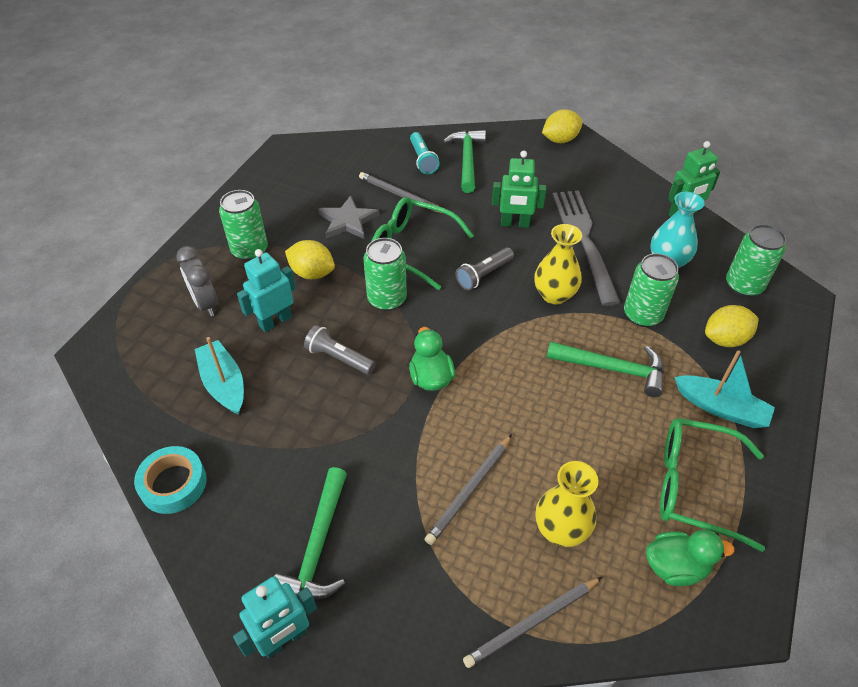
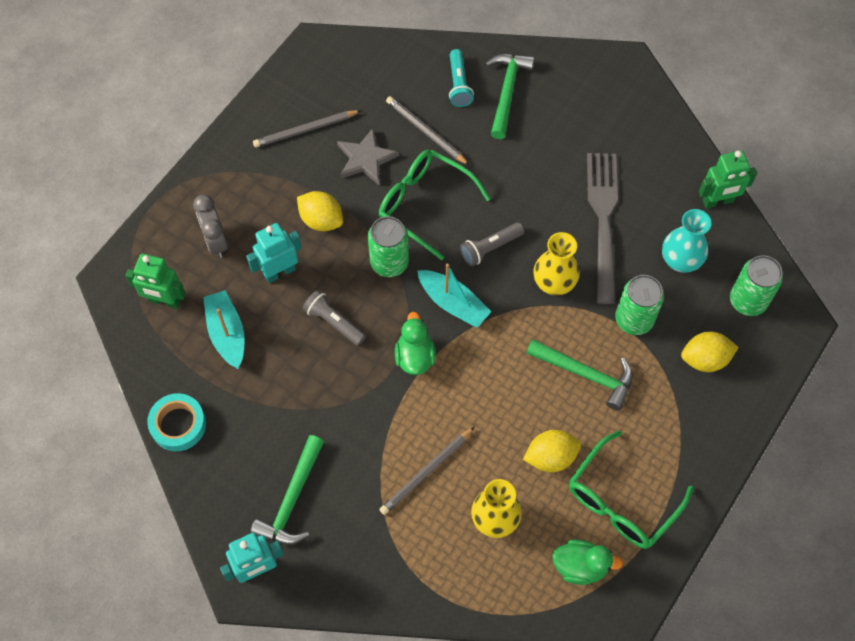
camera: 10 degrees right, 15 degrees up
green can [219,190,268,261] -> none
grey pencil [463,577,602,668] -> grey pencil moved to [253,110,361,147]
green robot [492,151,547,228] -> green robot moved to [126,254,186,309]
yellow lemon [542,109,583,143] -> yellow lemon moved to [523,430,581,472]
green glasses [660,418,765,552] -> green glasses turned 75 degrees counterclockwise [569,430,694,549]
turquoise boat [674,350,775,428] -> turquoise boat moved to [417,263,491,328]

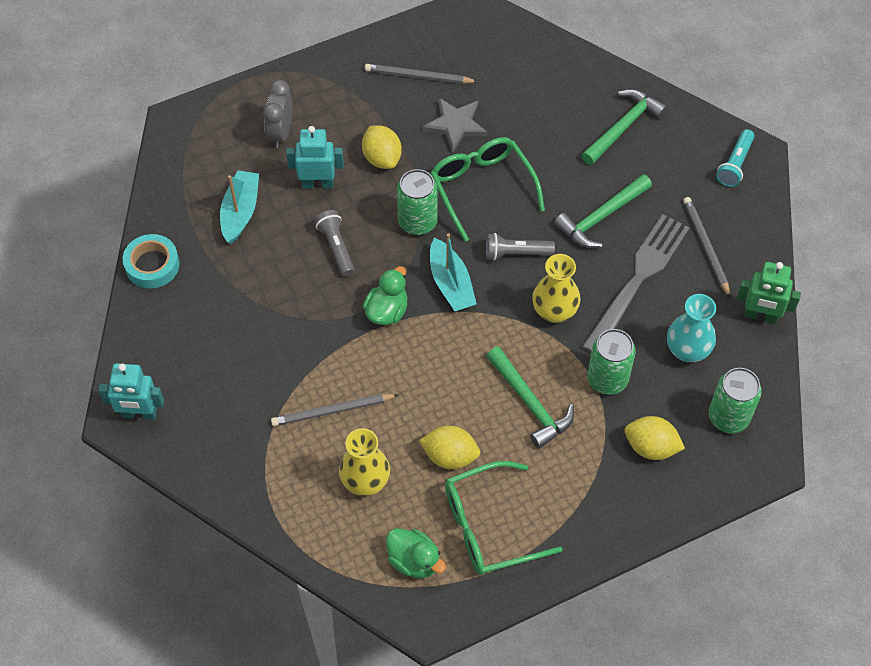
camera: 30 degrees right, 5 degrees down
green robot [126,254,186,309] -> none
green hammer [250,435,324,545] -> green hammer moved to [554,174,652,248]
grey pencil [386,96,470,166] -> grey pencil moved to [683,197,731,298]
turquoise flashlight [449,49,474,107] -> turquoise flashlight moved to [716,129,755,187]

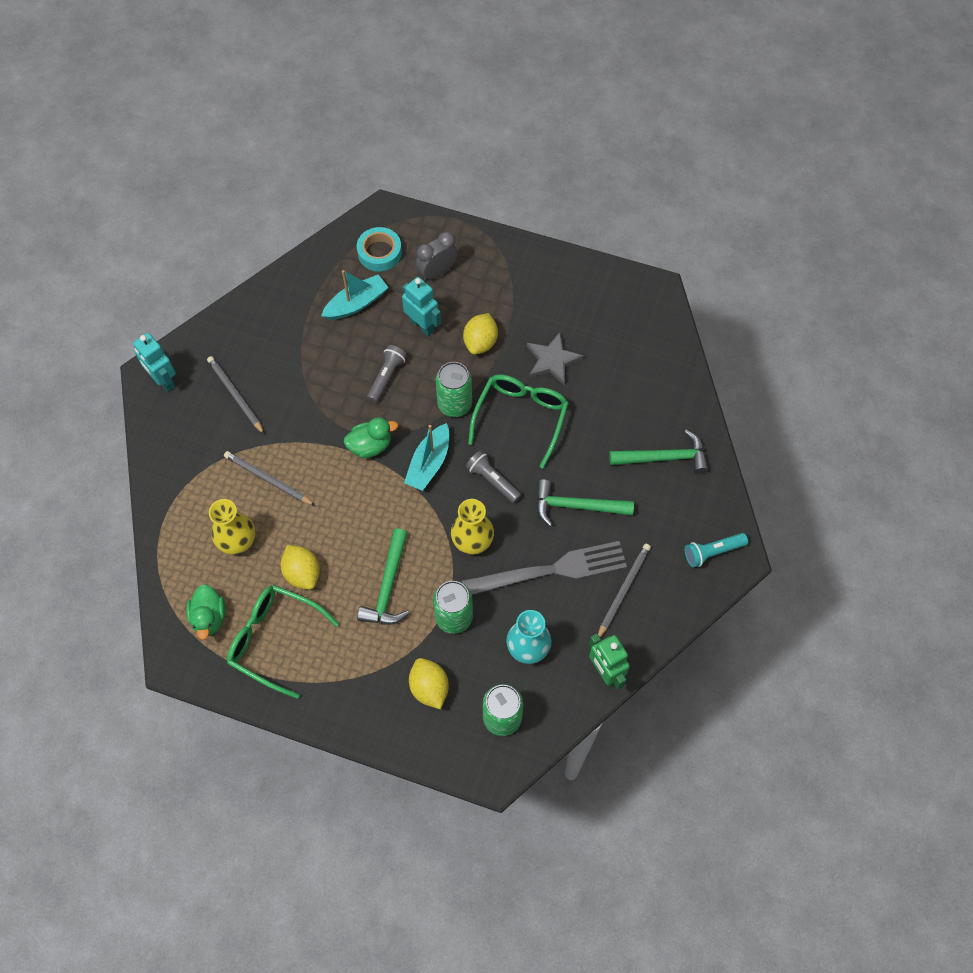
camera: 45 degrees right, 5 degrees up
turquoise tape [123,234,179,289] -> turquoise tape moved to [357,227,402,272]
grey pencil [365,64,478,84] -> grey pencil moved to [207,356,265,435]

